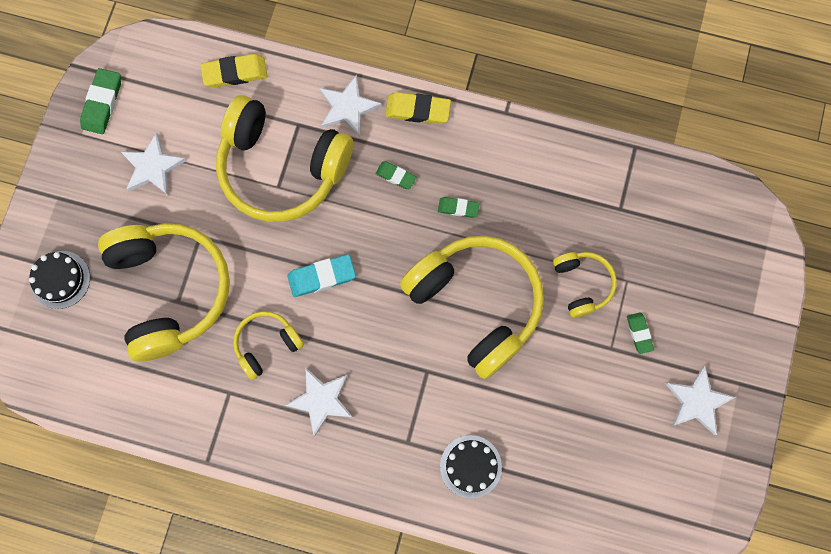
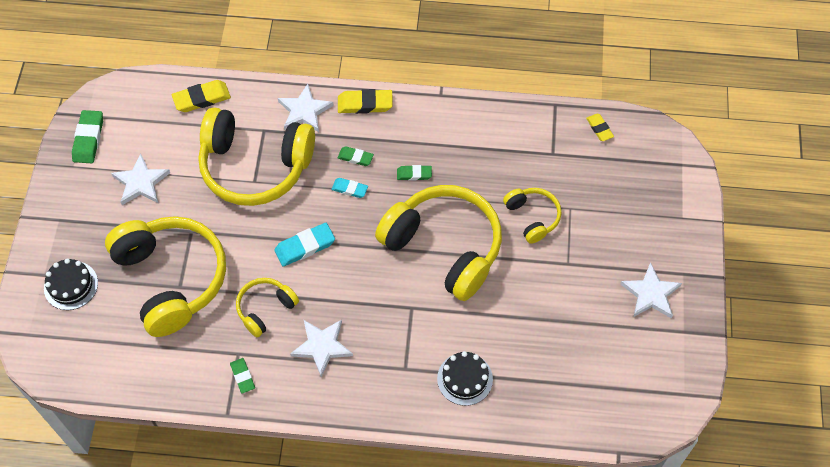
camera: 10 degrees left, 15 degrees down
green eraser [627,312,654,354] -> green eraser moved to [230,358,255,394]
none -> turquoise eraser [332,178,368,198]
none -> yellow eraser [586,114,614,141]

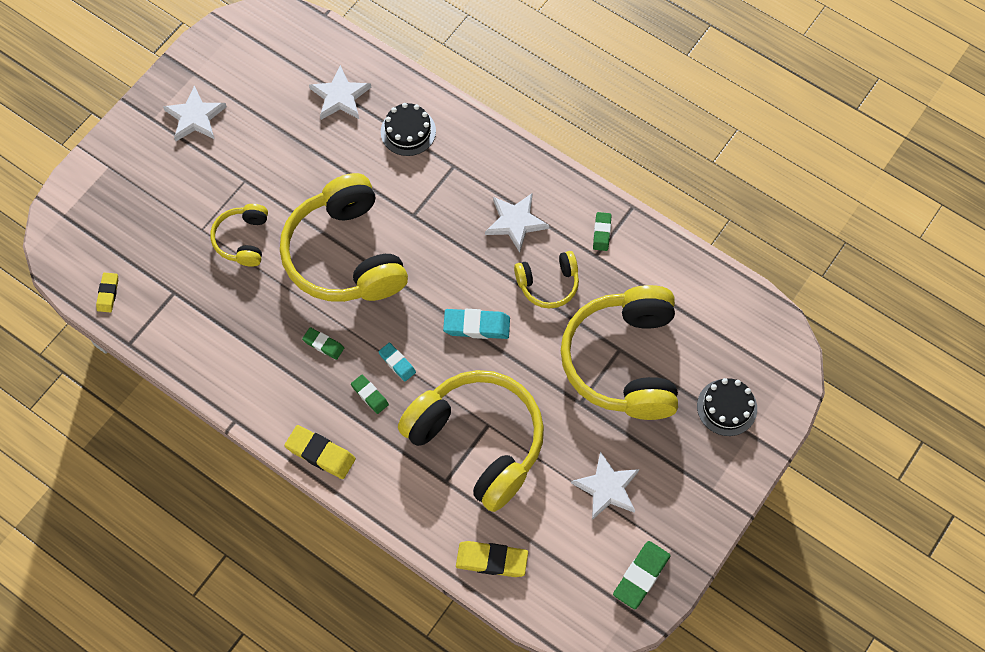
camera: 150 degrees left, 5 degrees up
white star [278,84,334,132] -> white star moved to [309,65,371,120]

